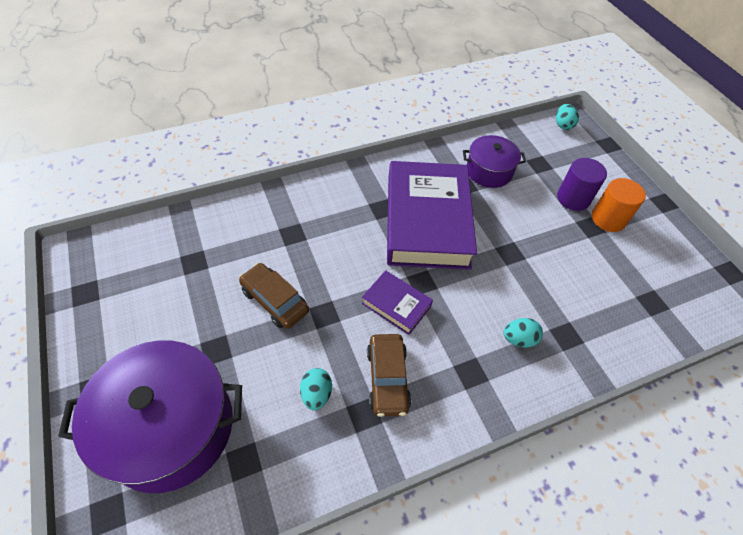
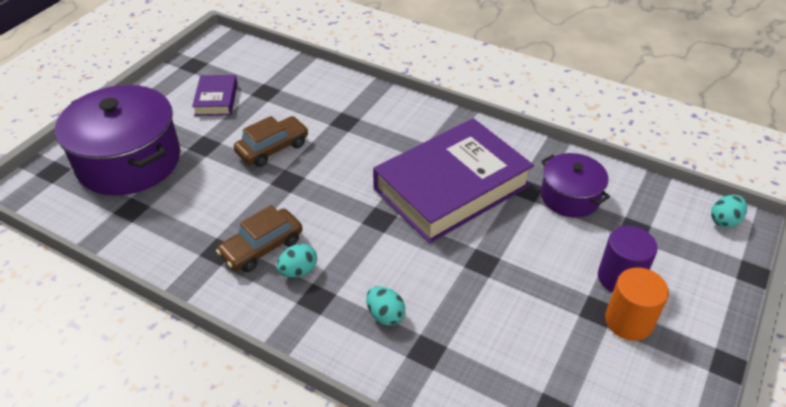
camera: 55 degrees right, 10 degrees down
brown car [239,263,309,329] -> brown car turned 45 degrees clockwise [234,116,309,167]
turquoise egg [300,368,332,411] -> turquoise egg moved to [277,244,317,277]
purple book [362,270,433,335] -> purple book moved to [192,75,238,116]

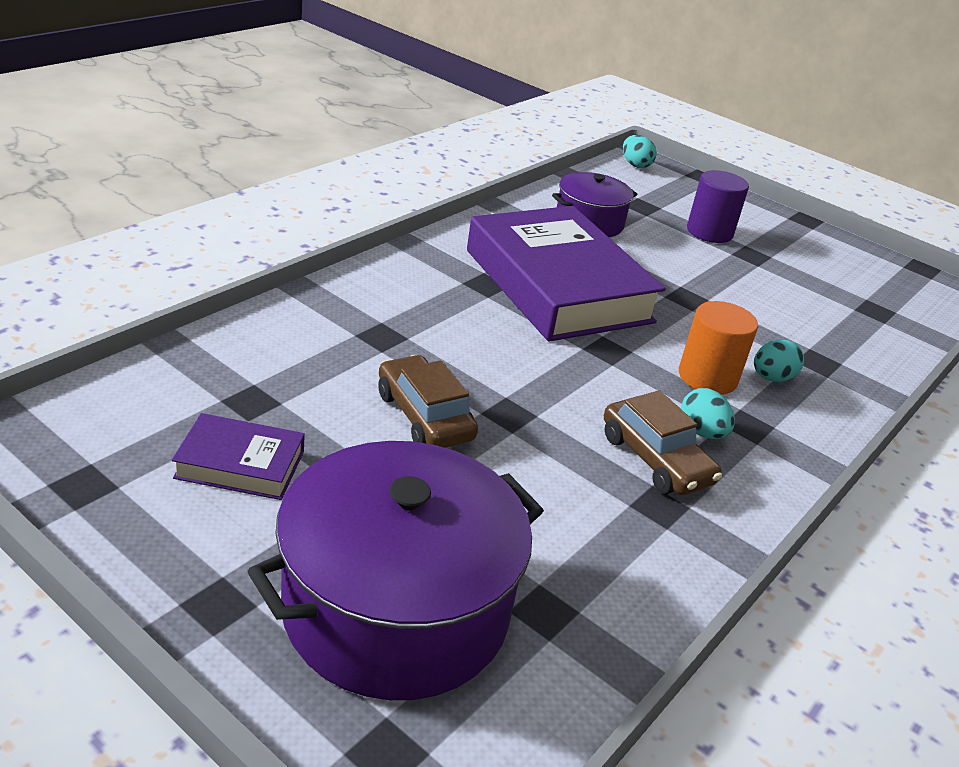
camera: 85 degrees left, 10 degrees down
orange cylinder [605,268,669,341] -> orange cylinder moved to [679,301,758,395]

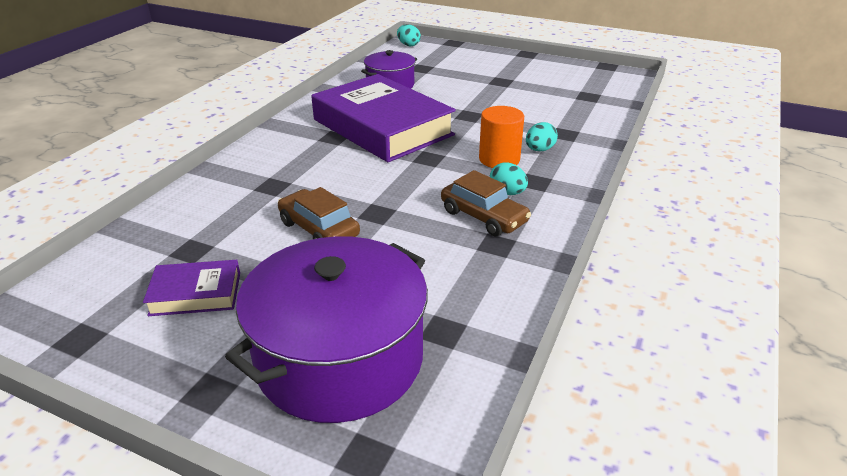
camera: 10 degrees left, 0 degrees up
purple cylinder [687,170,749,243] -> none

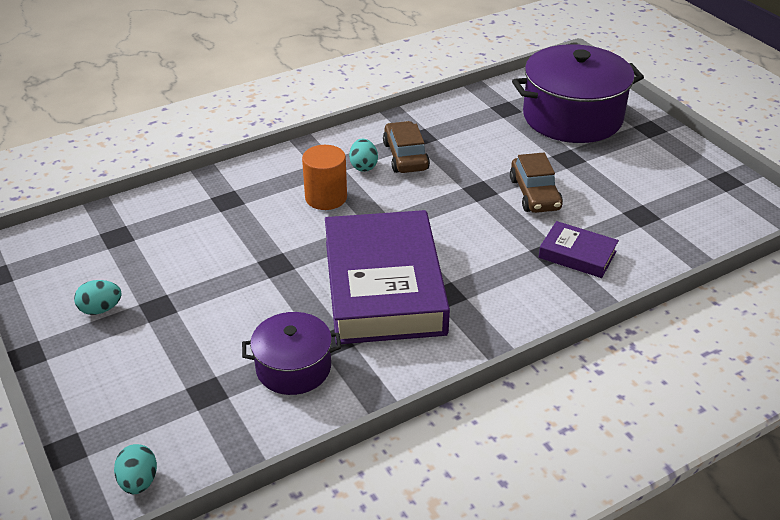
camera: 145 degrees left, 5 degrees up
purple book [143,260,240,316] -> purple book moved to [538,221,619,278]
turquoise egg [526,122,558,152] -> turquoise egg moved to [74,280,122,315]

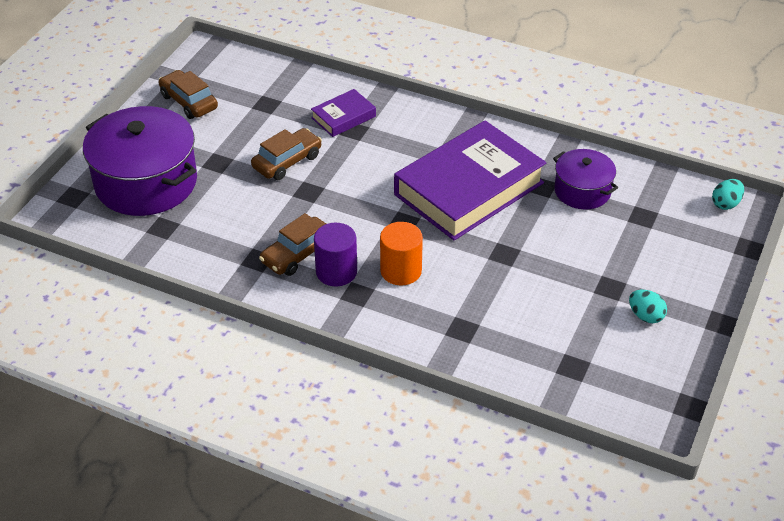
camera: 125 degrees left, 5 degrees up
turquoise egg [349,139,378,172] -> purple cylinder [314,223,357,286]
purple book [538,221,619,278] -> purple book turned 60 degrees clockwise [311,89,376,137]
none -> brown car [159,70,218,119]

